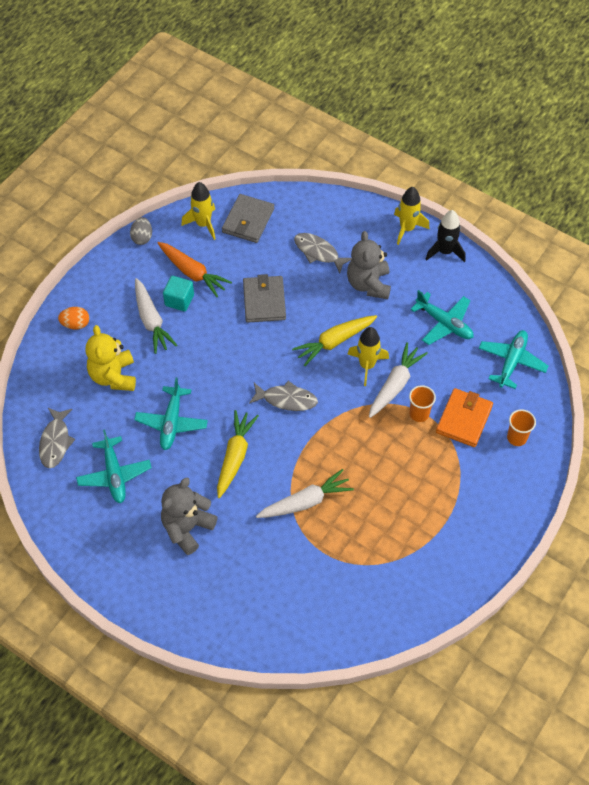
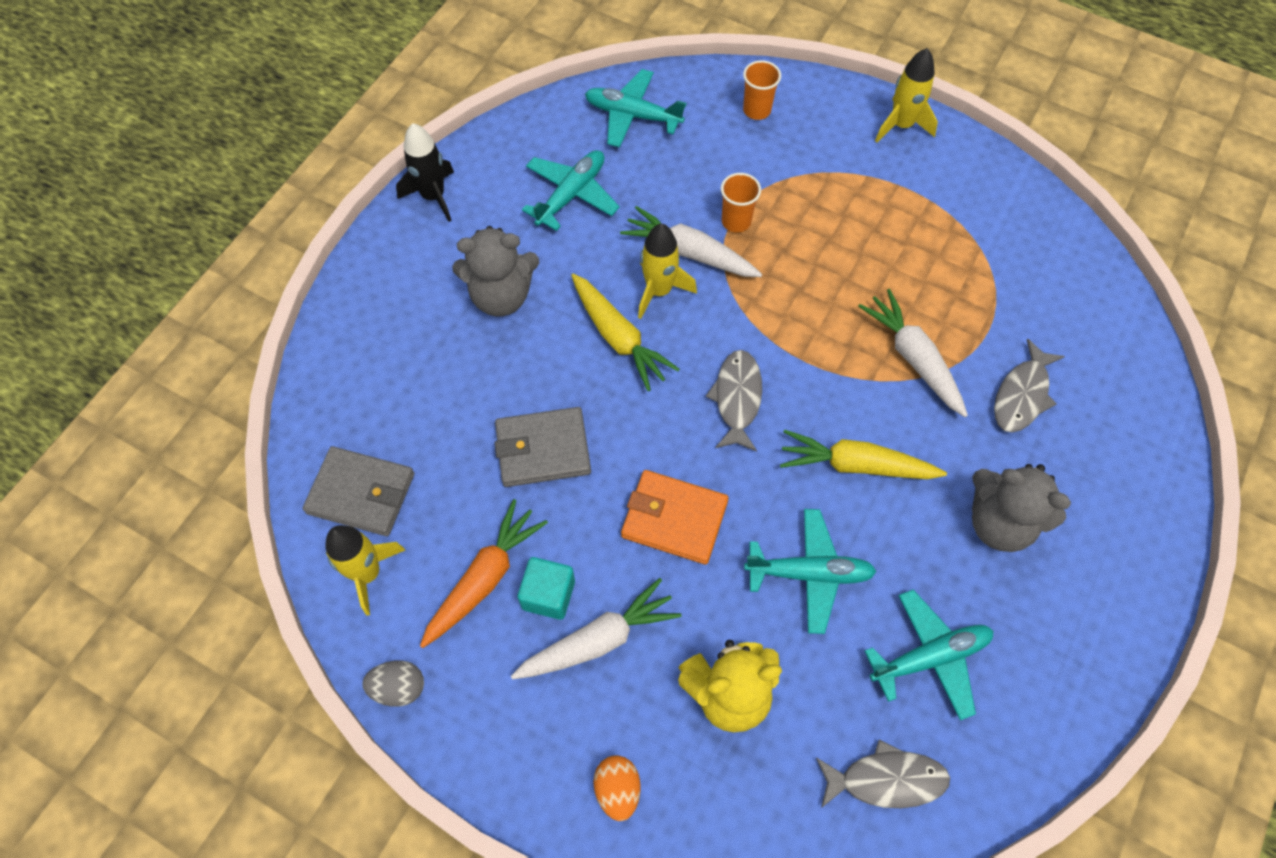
camera: 95 degrees left, 5 degrees up
grey fish [294,233,352,274] -> grey fish moved to [994,338,1065,432]
yellow rocket [394,187,430,245] -> yellow rocket moved to [875,48,938,142]
orange wallet [436,388,493,447] -> orange wallet moved to [621,470,729,565]

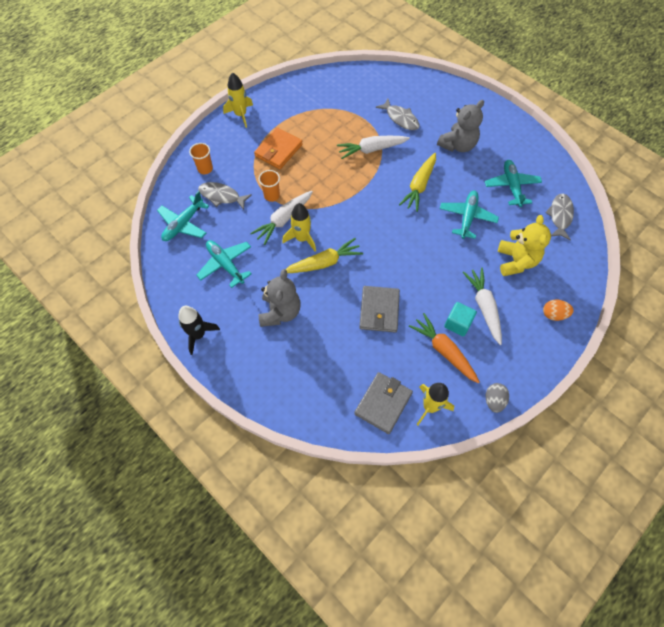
camera: 75 degrees left, 0 degrees up
orange wallet [621,470,729,565] -> orange wallet moved to [254,127,303,169]
grey fish [706,350,762,452] -> grey fish moved to [198,182,252,210]

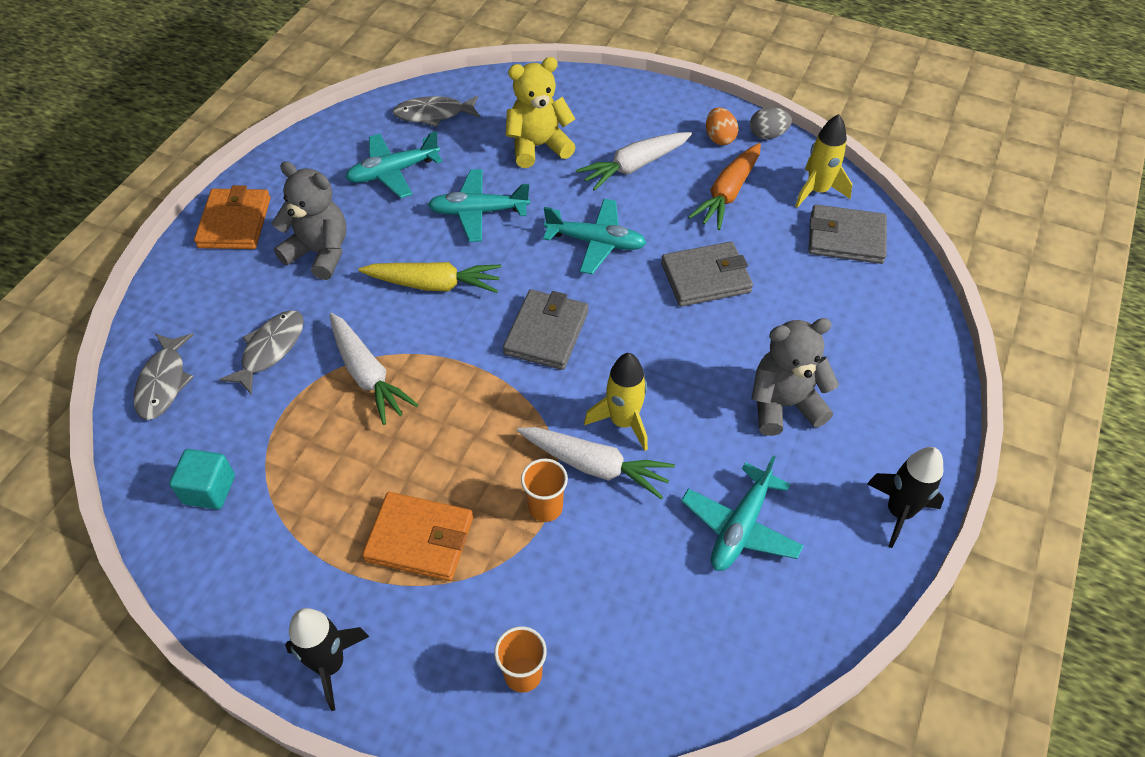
camera: 110 degrees left, 10 degrees down
turquoise plane [157,191,209,241] -> turquoise plane moved to [543,199,646,274]
grey fish [198,182,252,210] -> grey fish moved to [134,334,194,420]
yellow rocket [223,72,253,128] -> black rocket [285,608,369,711]
yellow carrot [286,238,363,273] -> none
turquoise cube [444,302,477,336] -> turquoise cube moved to [169,449,235,509]
orange egg [543,300,574,321] -> orange egg moved to [706,108,739,145]
none -> orange wallet [194,185,270,249]
none -> grey wallet [503,289,588,370]

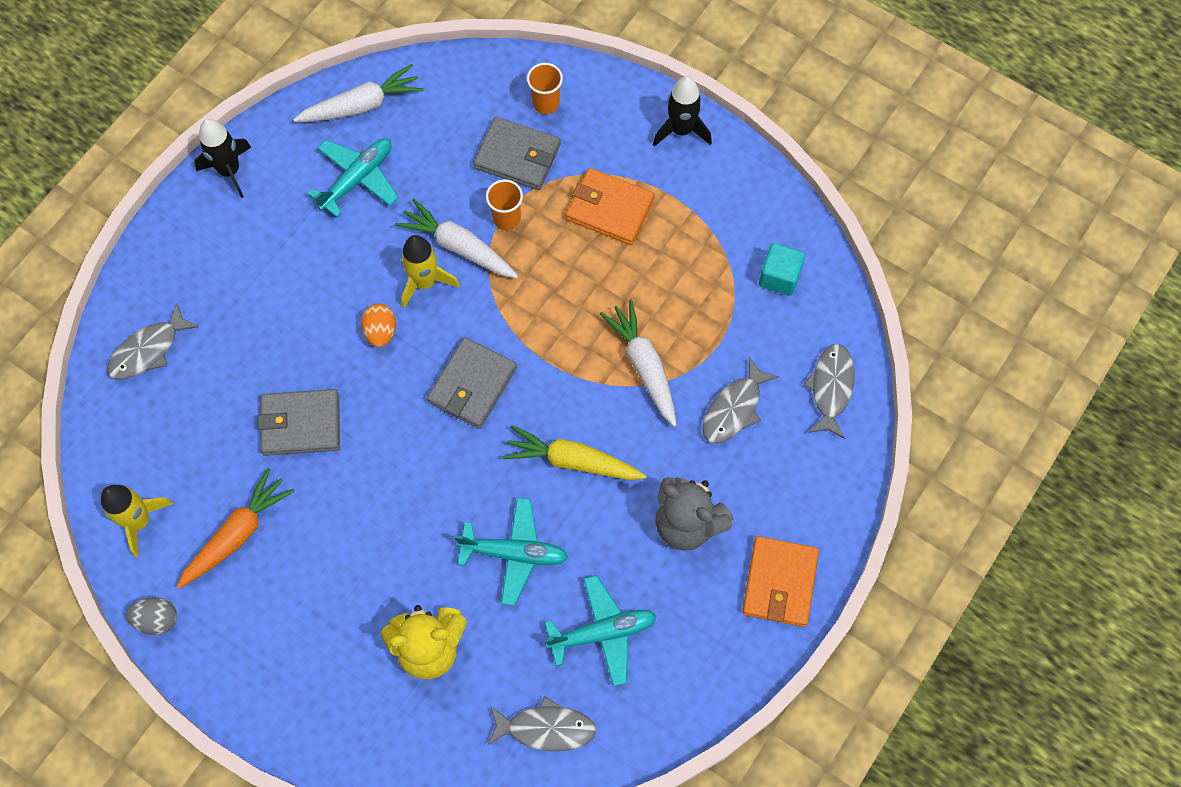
camera: 170 degrees left, 15 degrees up
turquoise plane [543,199,646,274] -> none
white carrot [576,132,692,191] -> white carrot moved to [293,64,424,122]
orange egg [706,108,739,145] -> orange egg moved to [361,304,396,347]
grey teddy bear [752,318,839,436] -> none
grey wallet [808,204,887,264] -> grey wallet moved to [473,117,561,190]
none -> grey fish [107,303,199,380]

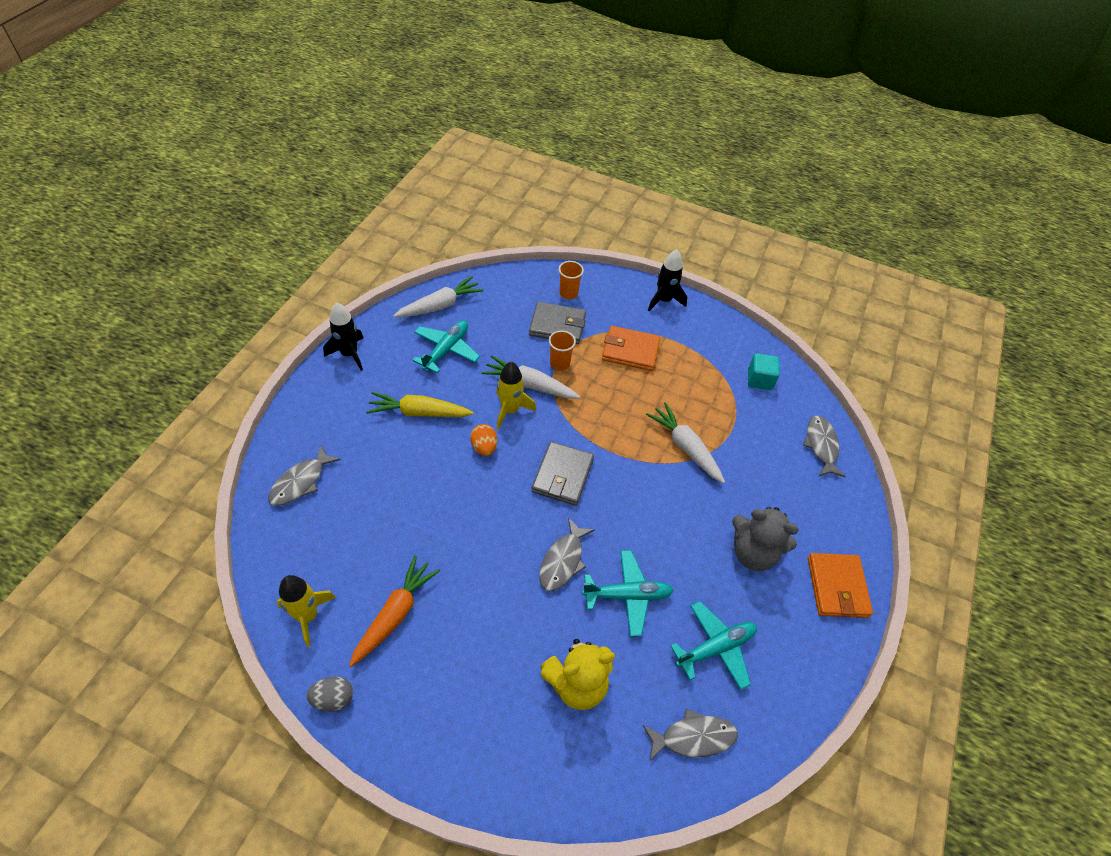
camera: 15 degrees left, 15 degrees down
grey wallet [257,389,340,456] -> none
yellow carrot [502,425,647,480] -> yellow carrot moved to [366,392,474,417]
grey fish [702,357,779,444] -> grey fish moved to [540,518,595,591]

